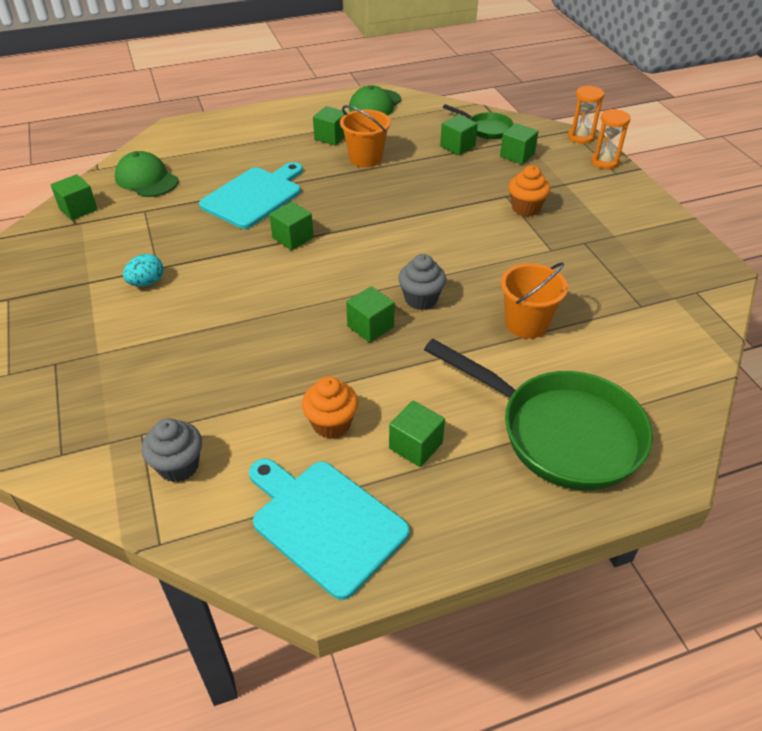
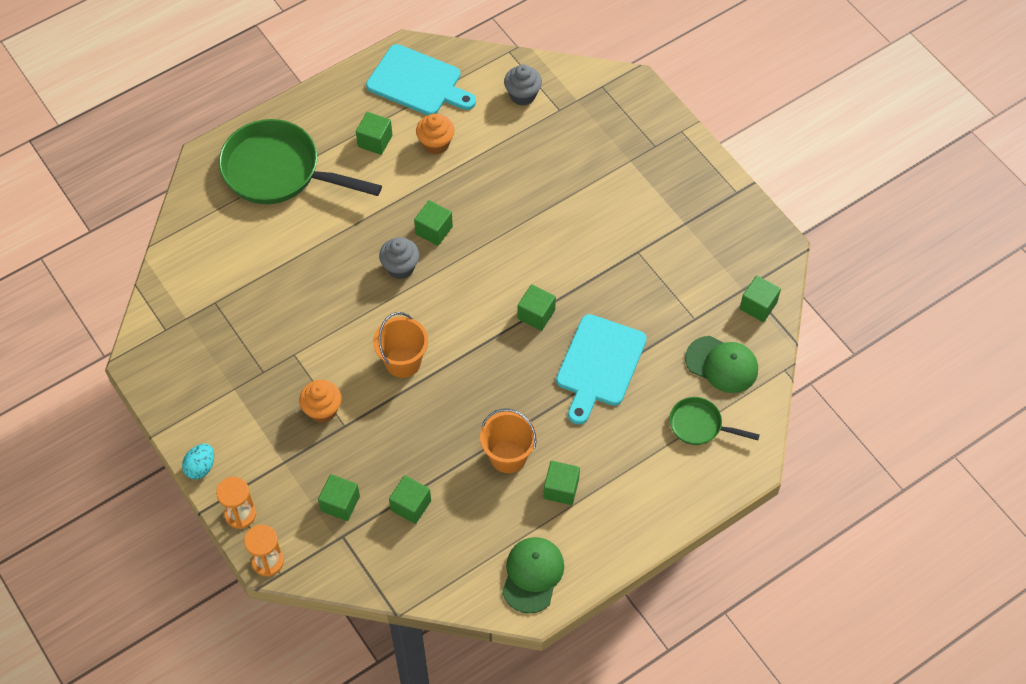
camera: 165 degrees right, 15 degrees up
turquoise egg [123,254,163,286] -> turquoise egg moved to [182,444,214,479]
green pan [443,104,514,139] -> green pan moved to [669,397,760,445]
orange bucket [501,262,568,339] -> orange bucket moved to [373,312,428,378]

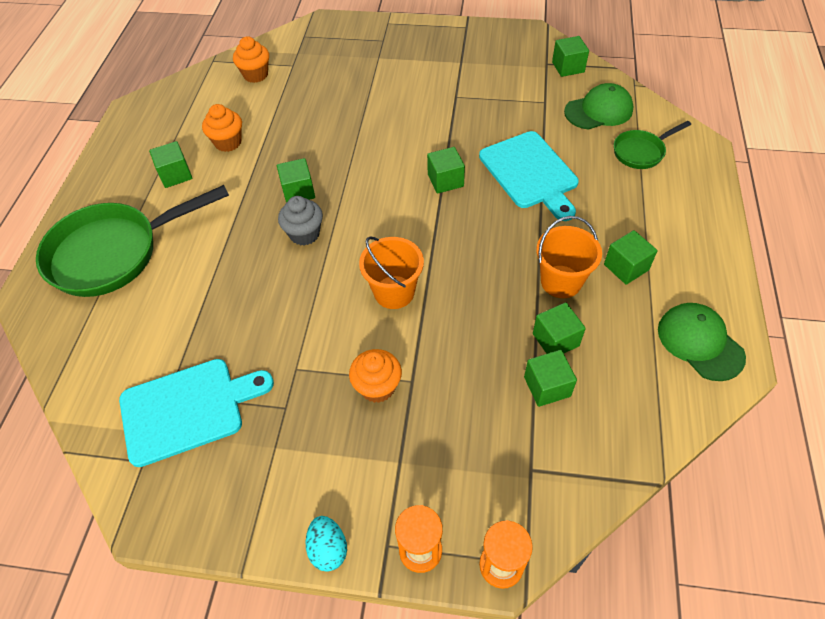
camera: 45 degrees left, 5 degrees down
green cube [318,474,360,521] -> green cube moved to [533,302,586,354]
turquoise cutting board [366,44,476,115] -> turquoise cutting board moved to [119,359,274,467]
grey cupcake [504,64,542,106] -> orange cupcake [233,36,269,83]

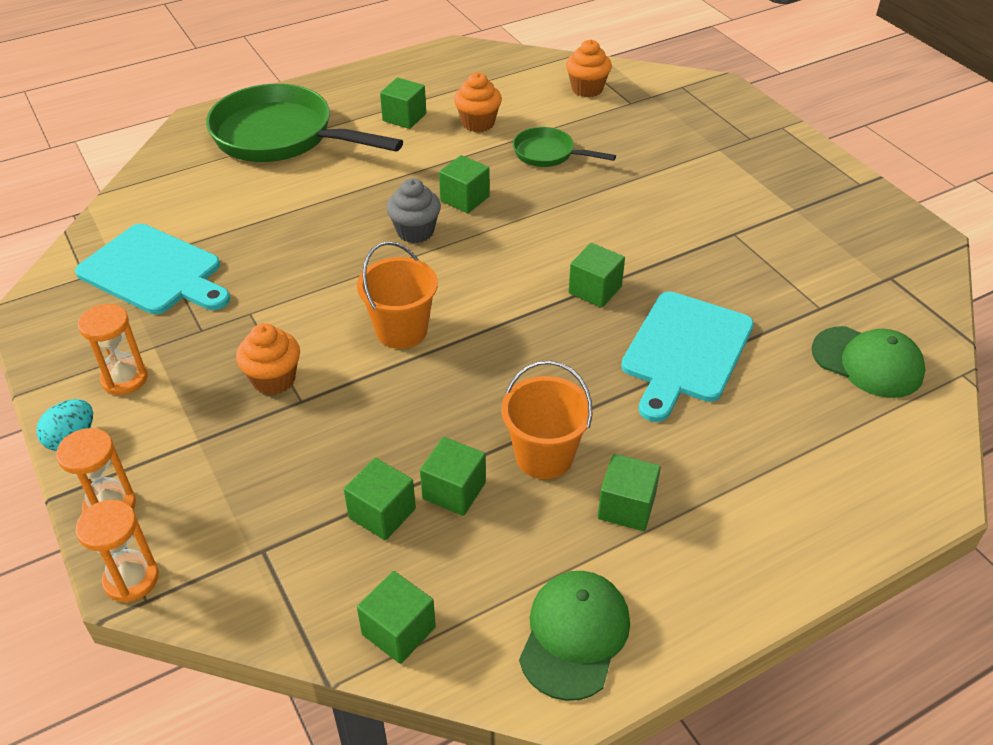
camera: 50 degrees right, 10 degrees down
green cube [552,36,589,77] -> green cube moved to [357,571,436,664]
green pan [614,121,691,169] -> green pan moved to [513,127,616,167]
none -> orange hourglass [78,304,148,395]

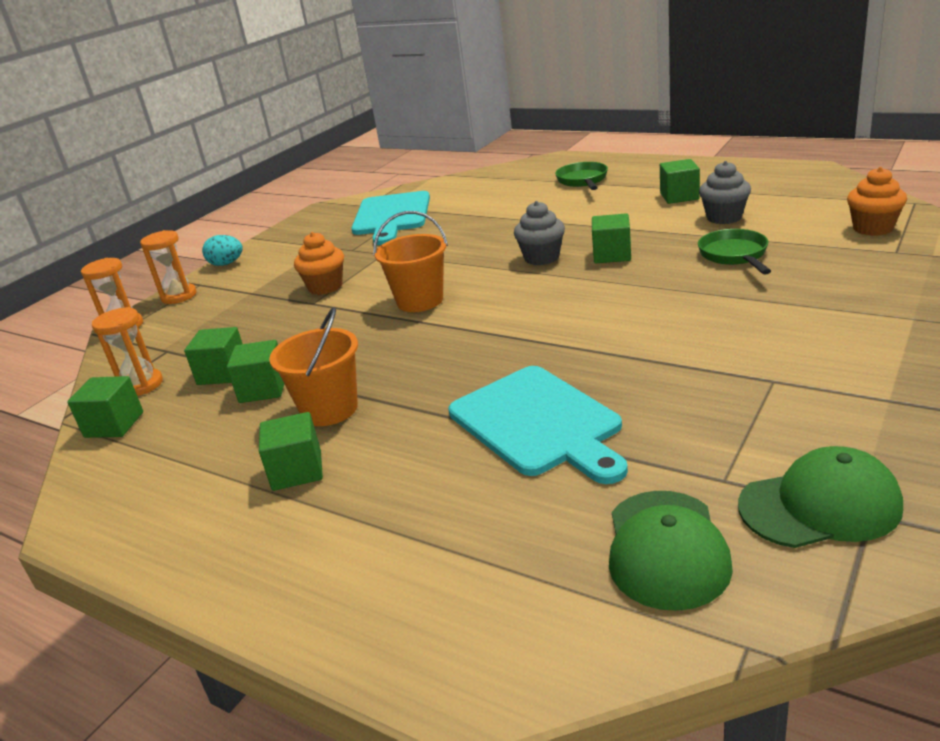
camera: 65 degrees right, 15 degrees down
orange hourglass [78,304,148,395] -> orange hourglass moved to [92,307,163,396]
green pan [206,84,403,162] -> green pan [555,162,608,190], size x0.49
orange cupcake [454,73,502,132] -> grey cupcake [699,161,751,224]
green cap [519,571,630,701] -> green cap moved to [738,446,903,548]
green cube [569,243,625,308] -> none
turquoise cutting board [621,291,754,422] -> turquoise cutting board turned 120 degrees counterclockwise [448,366,628,484]

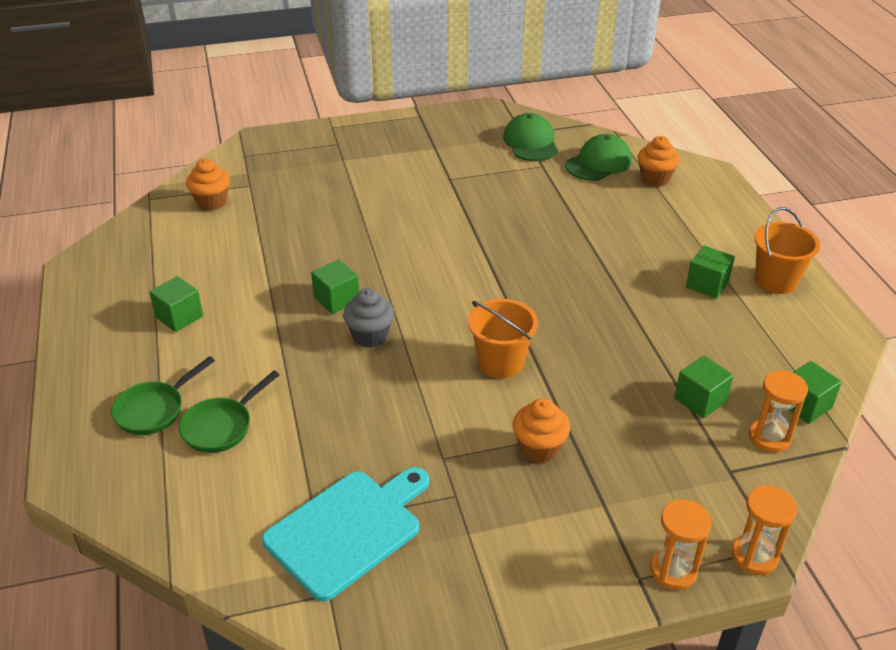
camera: 140 degrees left, 10 degrees up
turquoise egg [202,235,243,266] -> none
green cube [227,340,284,403] -> none
orange bucket [269,307,358,426] -> orange bucket moved to [754,207,820,294]
turquoise cutting board [448,366,628,484] -> none
green pan [698,229,771,274] -> green pan moved to [179,371,279,453]
grey cupcake [699,161,751,224] -> none
green cap [738,446,903,548] -> green cap turned 45 degrees clockwise [503,113,558,161]
none -> orange cupcake [637,136,680,187]

